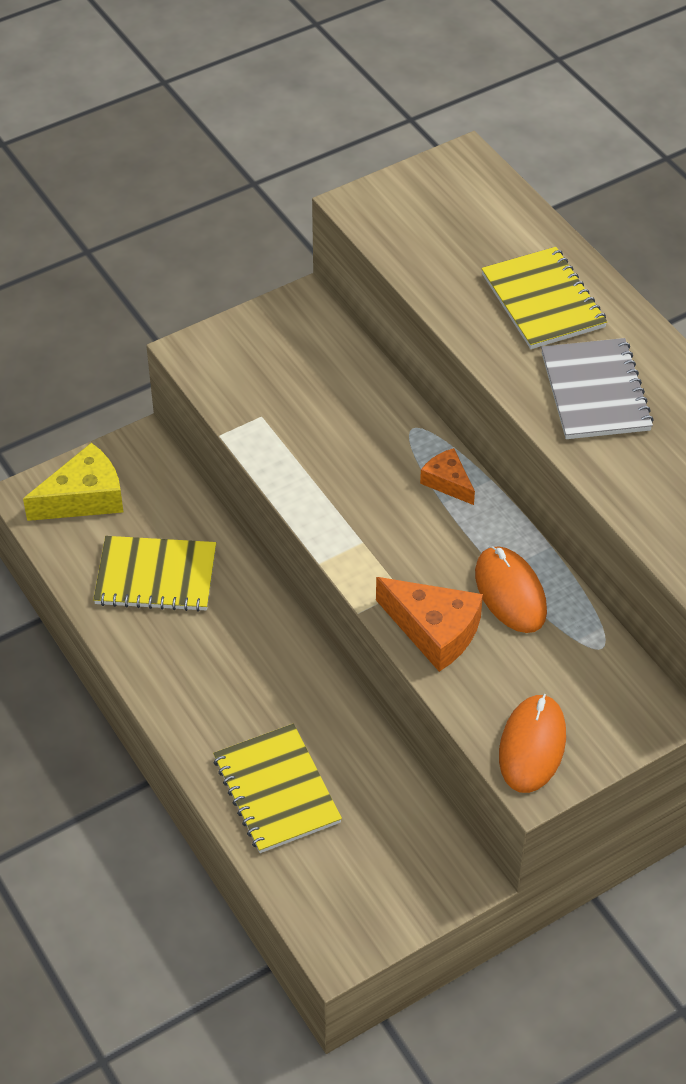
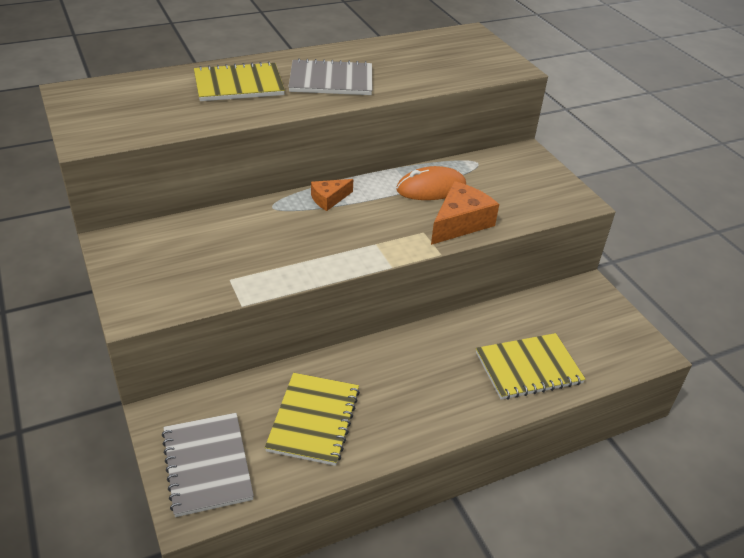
camera: 85 degrees left, 10 degrees down
yellow cheese [23,443,123,521] -> grey notebook [162,413,254,517]
orange mouse [499,694,566,793] -> none

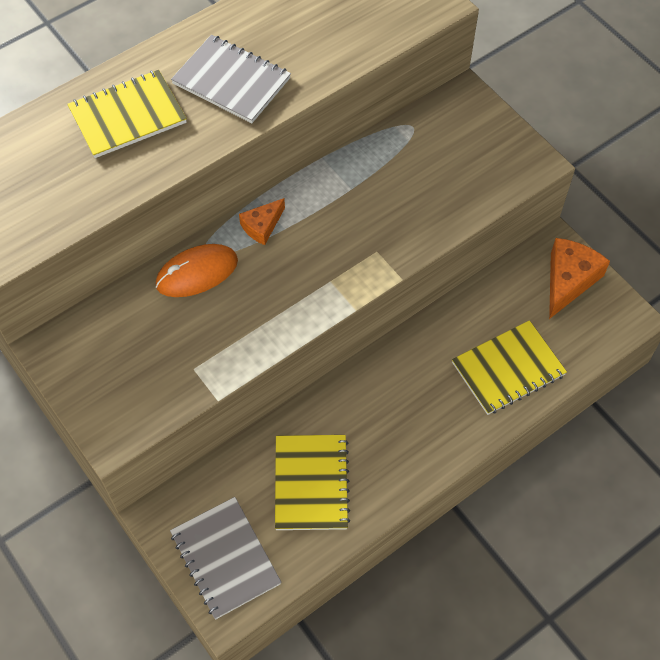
camera: 10 degrees left, 20 degrees up
grey notebook [288,58,372,95] -> grey notebook turned 45 degrees clockwise [171,35,291,123]
orange mouse [396,166,466,200] -> orange mouse moved to [156,244,238,297]
orange cheese [431,181,499,245] -> orange cheese moved to [549,238,610,319]

